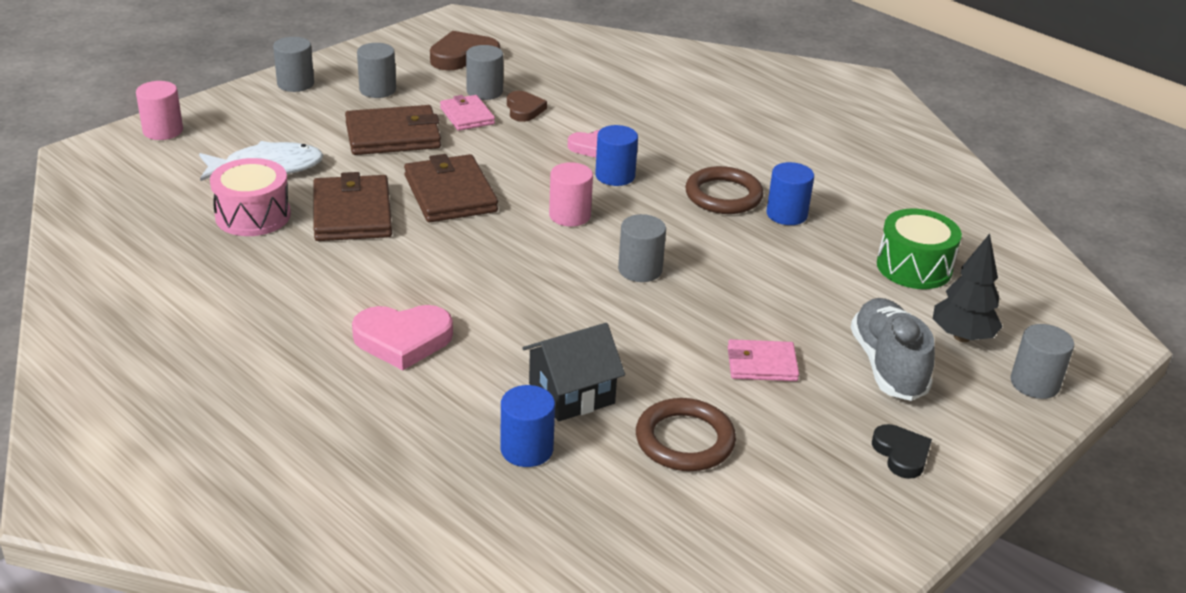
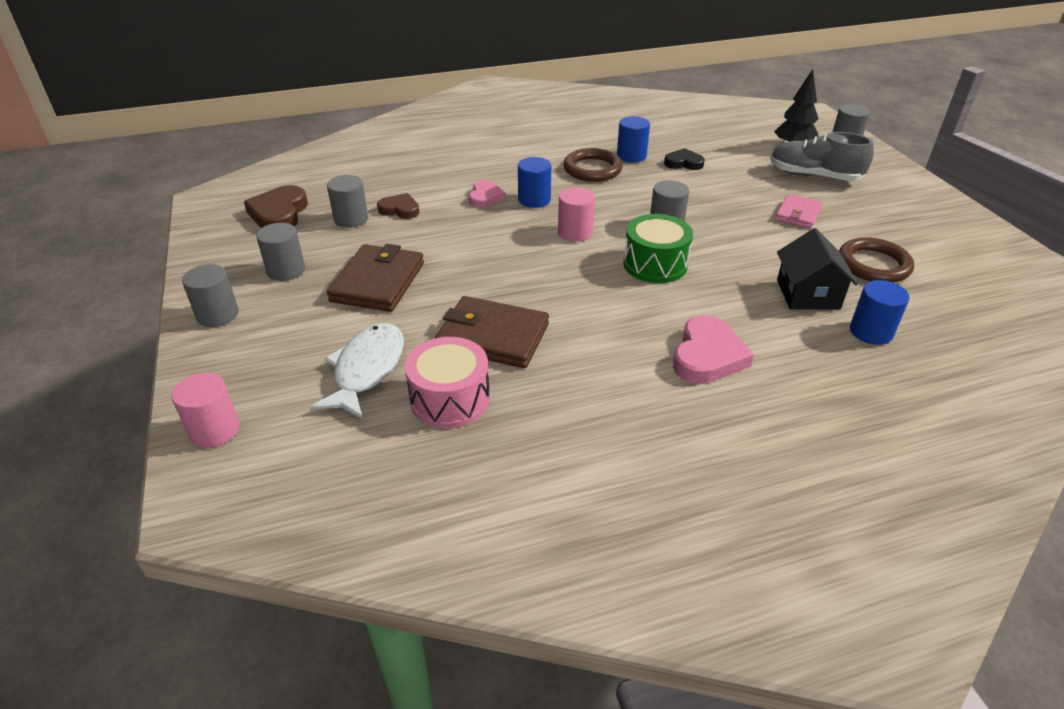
camera: 60 degrees left, 5 degrees up
brown wallet [404,154,498,222] -> none
pink wallet [440,95,495,131] -> none
black heart [872,424,932,479] -> black heart moved to [664,148,705,170]
green drum [877,209,962,289] -> green drum moved to [623,214,693,283]

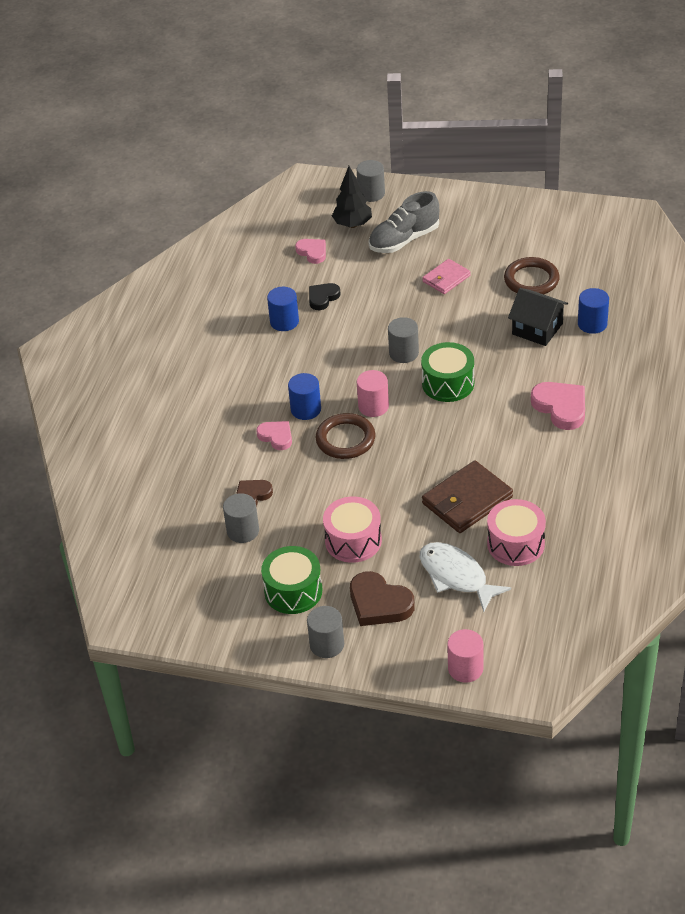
camera: 55 degrees left, 5 degrees up
brown heart [244,185,308,228] -> brown heart moved to [350,571,414,626]
grey cylinder [256,223,305,281] -> green drum [261,546,322,614]
brown wallet [327,244,424,312] -> pink drum [323,496,382,563]
brown ring [563,148,623,182] -> brown ring moved to [316,413,376,459]
pink wallet [775,194,823,229] -> pink wallet turned 75 degrees clockwise [422,259,471,294]
none -> pink heart [295,239,326,264]

